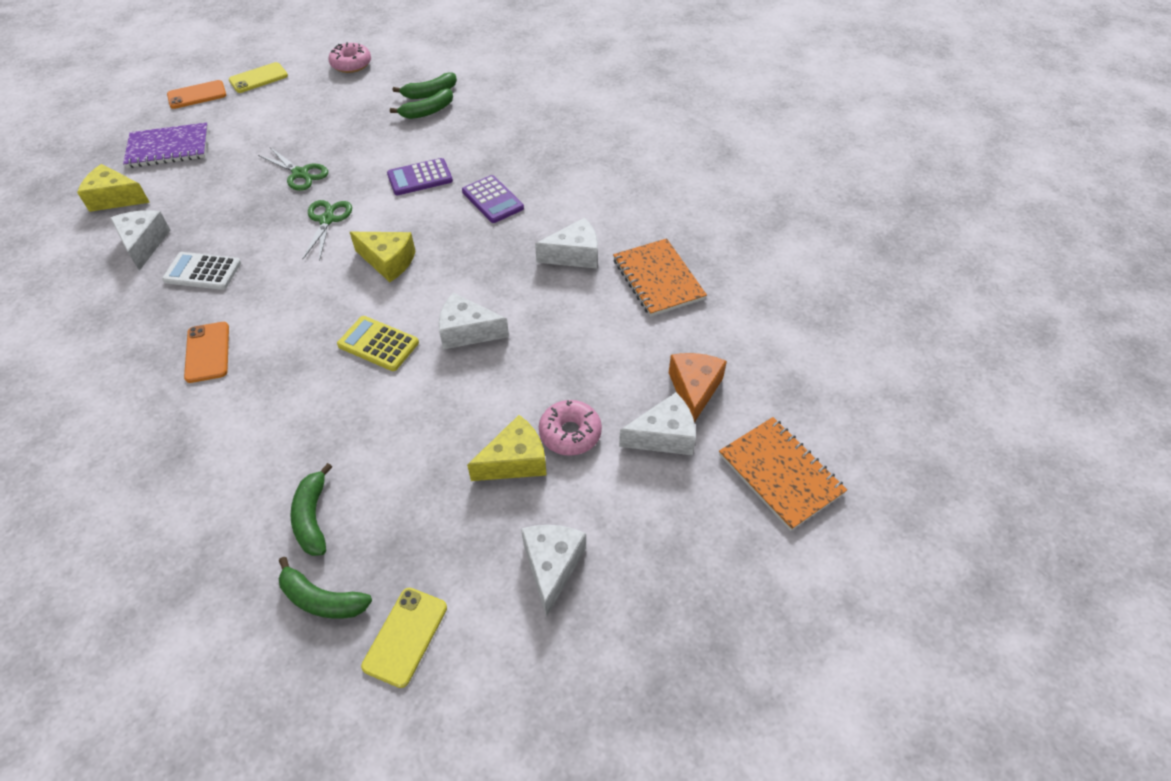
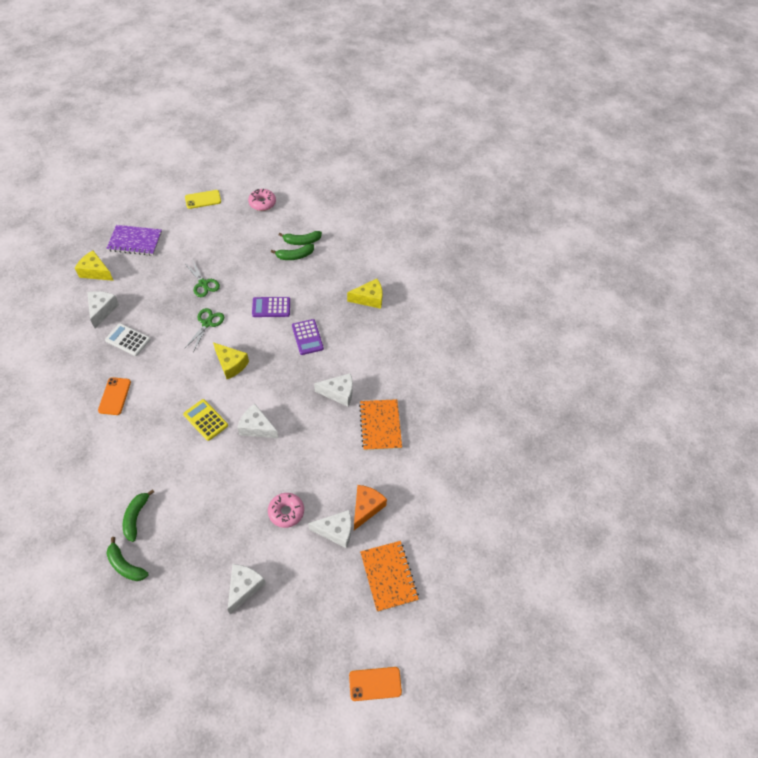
camera: 15 degrees right, 5 degrees up
orange phone [167,80,226,109] -> orange phone moved to [349,667,402,701]
yellow phone [361,588,447,688] -> none
yellow cheese [467,415,547,481] -> yellow cheese moved to [347,279,382,309]

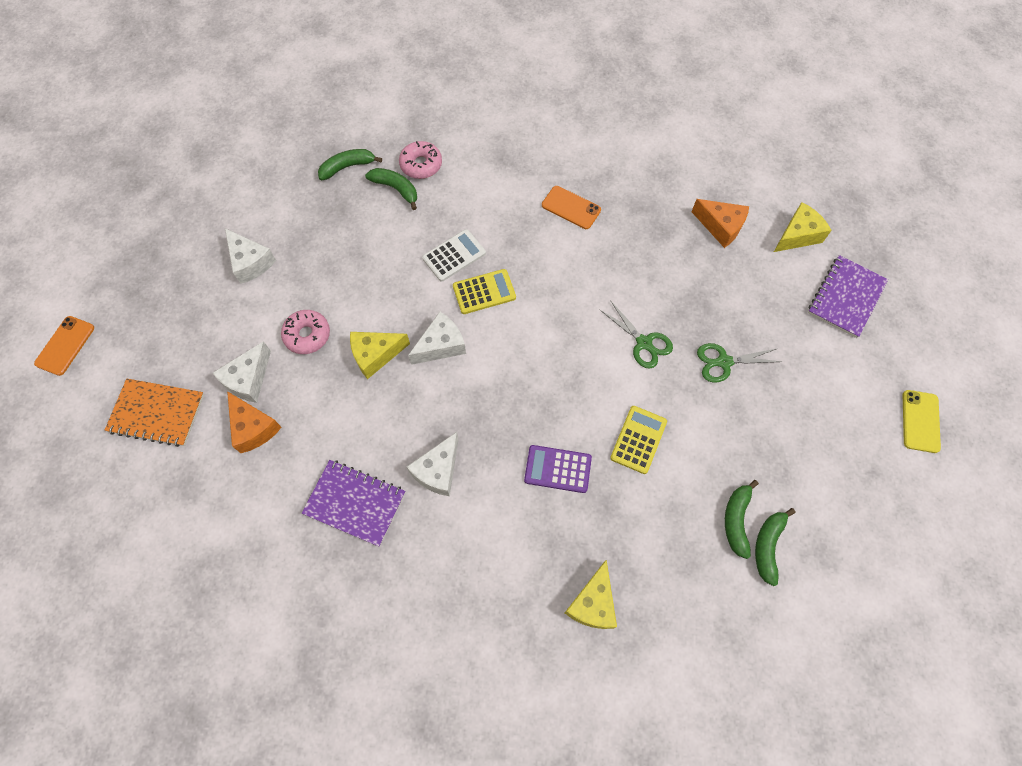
camera: 120 degrees right, 10 degrees up
white cheese [87,291,119,328] -> orange cheese [692,199,749,248]
white calculator [105,323,151,356] -> white calculator moved to [422,229,486,282]
yellow cheese [213,343,249,379] -> yellow cheese moved to [350,332,410,379]
pink donut [248,189,276,211] -> pink donut moved to [399,141,442,179]
purple calculator [252,297,290,317] -> yellow calculator [610,406,667,474]
orange notebook [359,399,402,451] -> purple notebook [302,460,405,547]

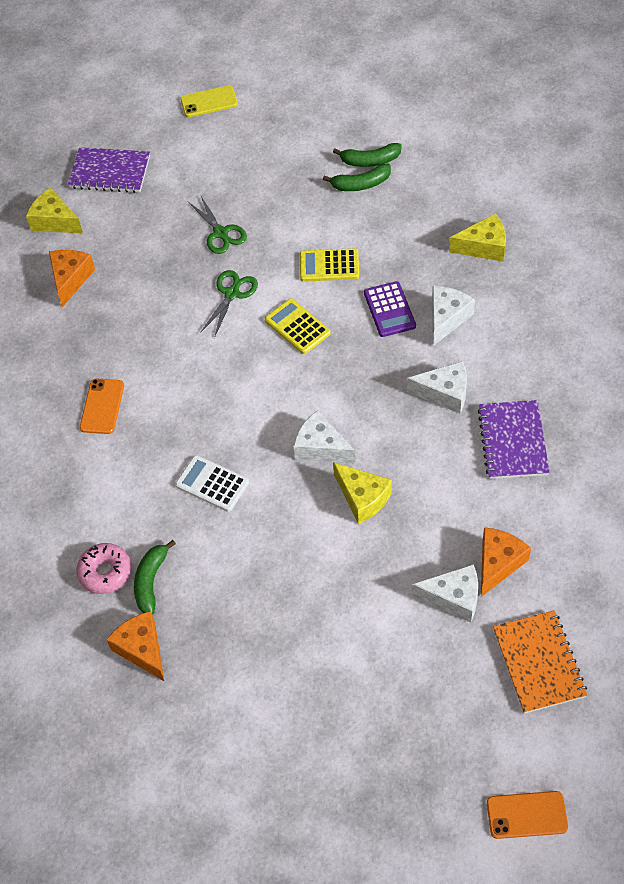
camera: 110 degrees left, 10 degrees down
white cheese [225,228,276,284] -> white cheese moved to [432,286,475,346]
pink donut [281,310,330,354] -> none
green banana [318,149,382,180] -> orange cheese [106,611,165,682]
yellow calculator [453,269,516,314] -> yellow calculator moved to [265,298,331,354]

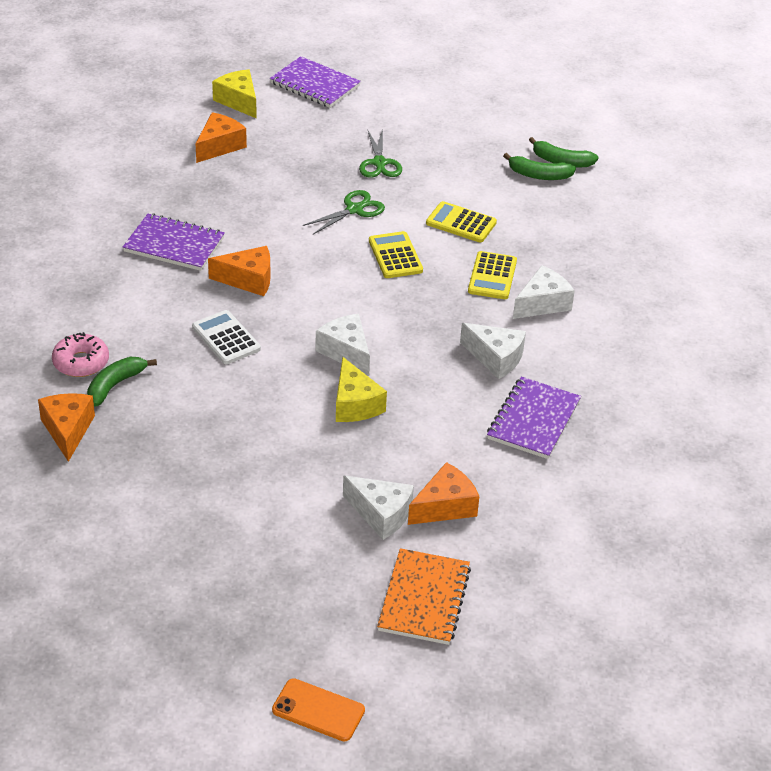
camera: 20 degrees right, 15 degrees down
orange phone [80,378,124,434] -> purple notebook [123,214,225,271]
yellow phone [180,85,238,117] -> none
purple calculator [364,281,416,337] -> yellow calculator [468,251,517,299]
yellow cheese [449,214,506,262] -> none
none -> orange cheese [208,246,270,296]

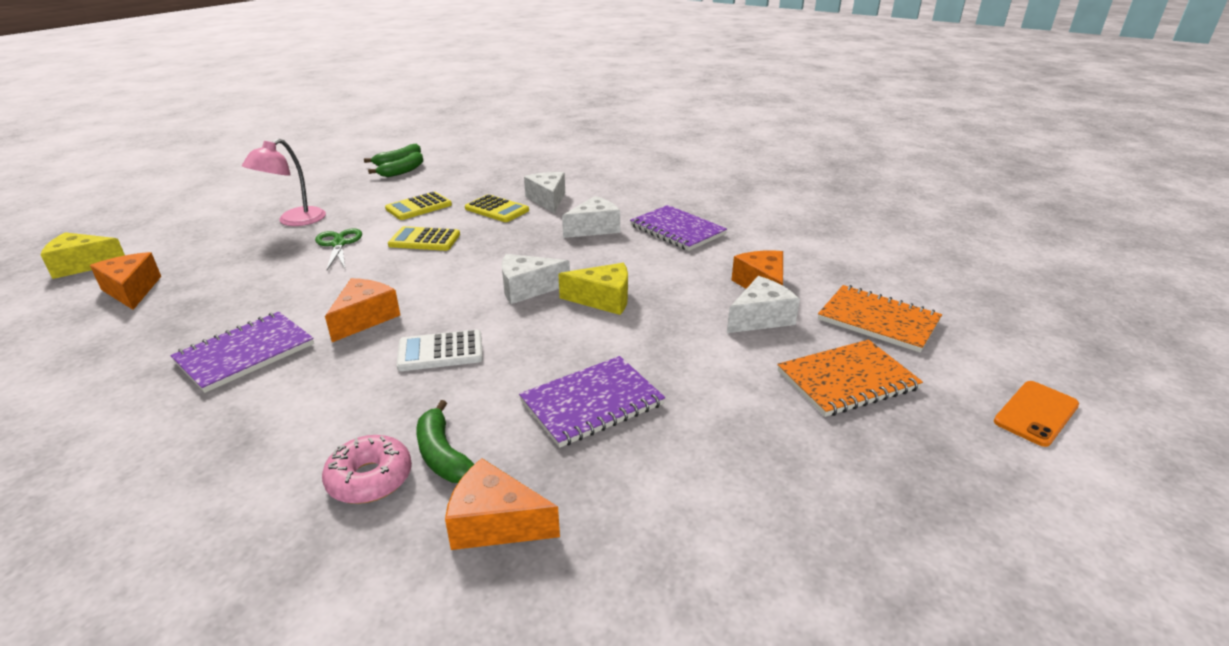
camera: 65 degrees left, 10 degrees down
purple notebook [270,56,361,108] -> purple notebook moved to [519,356,665,448]
green scissors [359,128,402,178] -> pink lamp [242,139,326,226]
none -> orange notebook [777,340,923,417]

